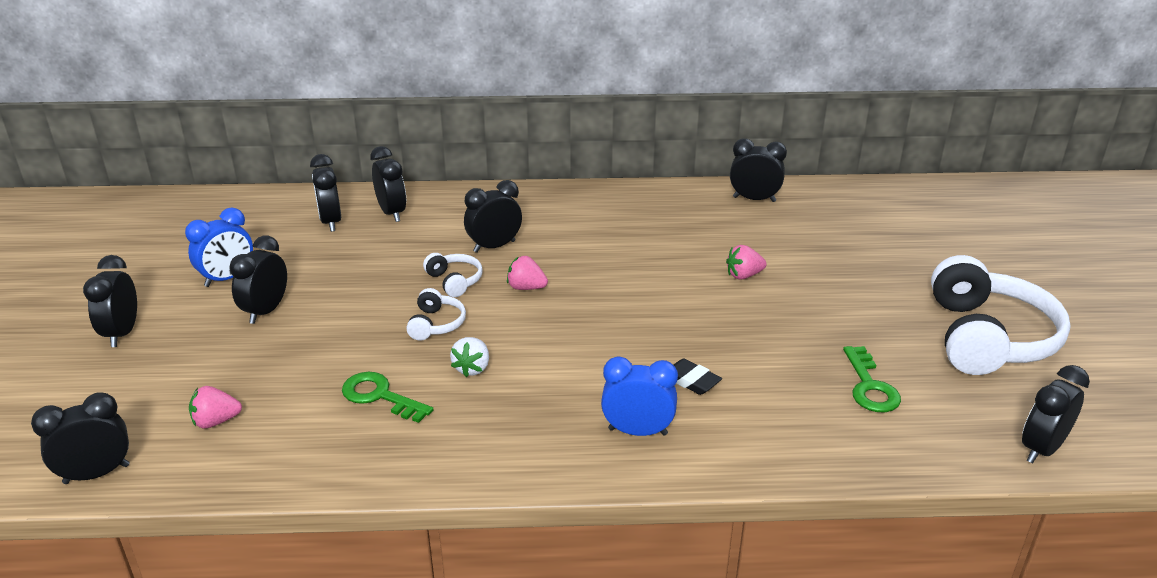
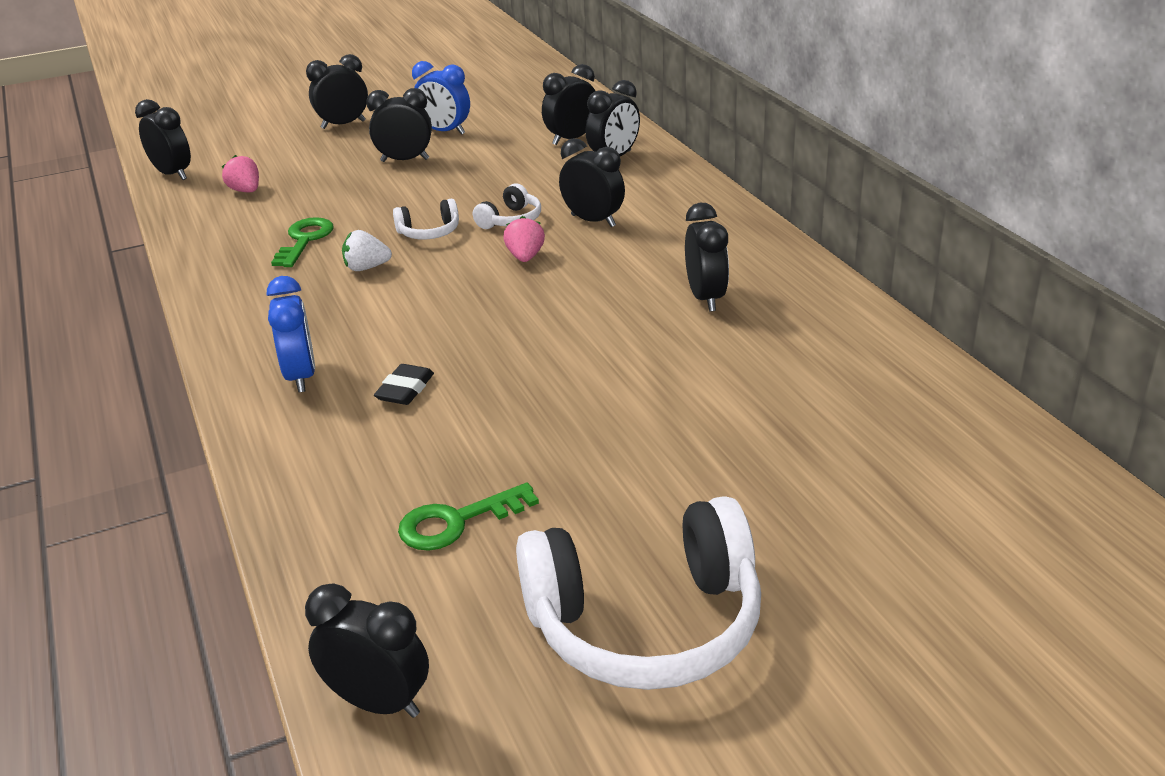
camera: 70 degrees right, 0 degrees up
pink strawberry [726,245,767,280] -> none
black clock [730,138,787,202] -> black clock moved to [685,203,729,312]

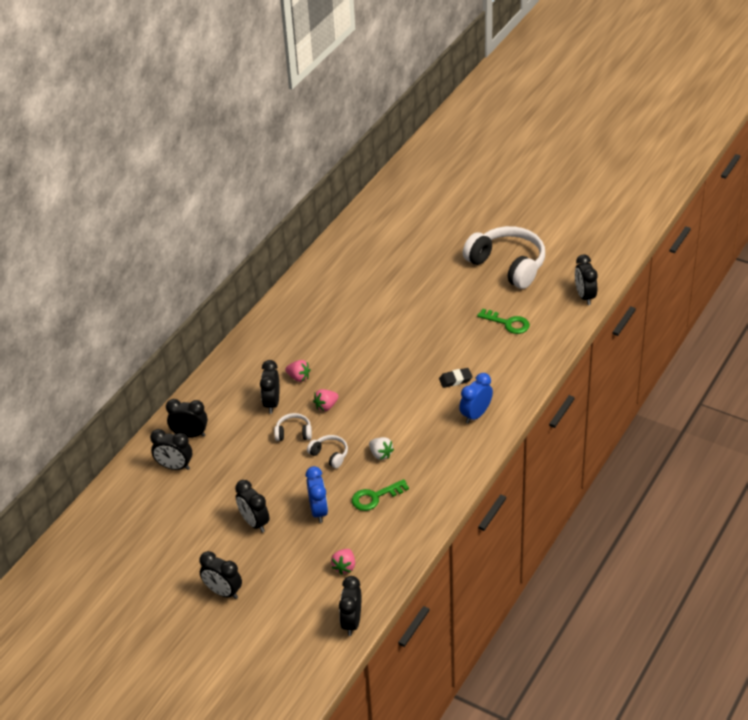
camera: 125 degrees left, 10 degrees up
blue clock [412,61,470,135] -> blue clock moved to [306,466,328,523]
black clock [685,203,729,312] -> none
none -> pink strawberry [285,360,311,382]

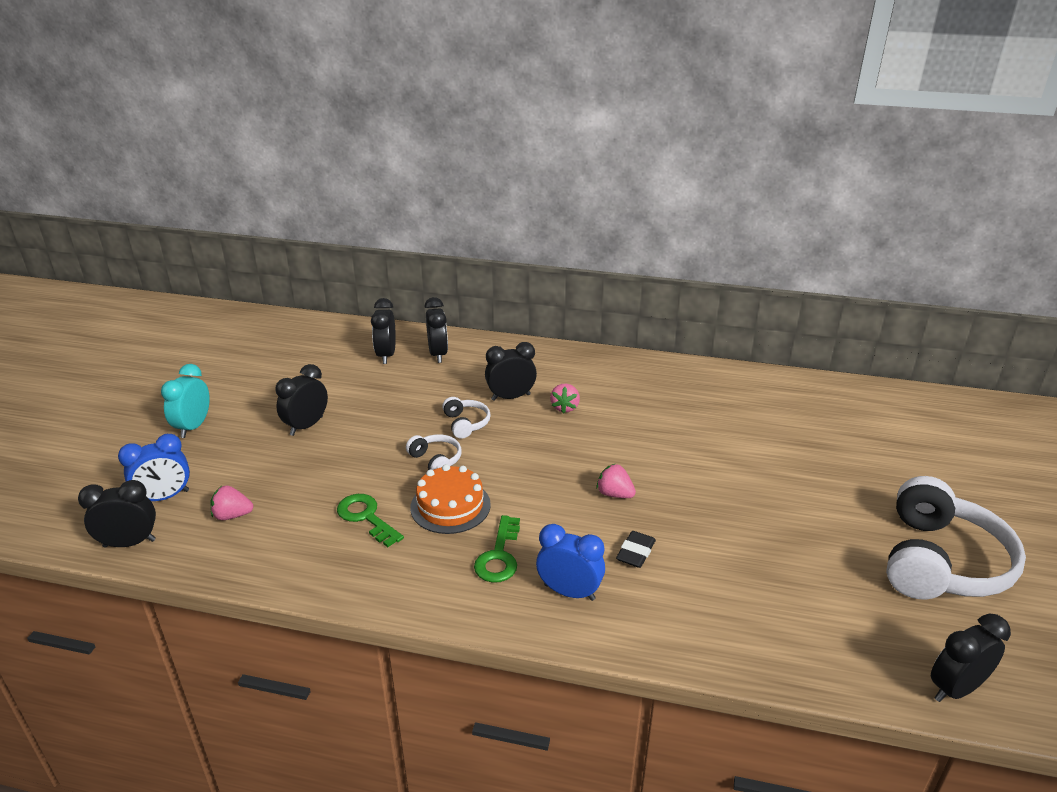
camera: 70 degrees right, 10 degrees down
black clock [199,551,242,599] -> turquoise clock [161,364,210,438]
blue clock [306,466,328,523] -> blue clock moved to [118,434,190,501]
white headphones [307,435,348,468] -> white headphones turned 60 degrees counterclockwise [406,434,462,470]
pink strawberry [313,389,339,411] -> pink strawberry moved to [596,463,636,498]
white strawberry [369,437,394,460] -> orange cake [410,464,491,534]
black eraser [439,368,473,388] -> black eraser turned 60 degrees clockwise [616,531,656,568]
green key [477,309,530,334] -> green key moved to [474,515,520,583]

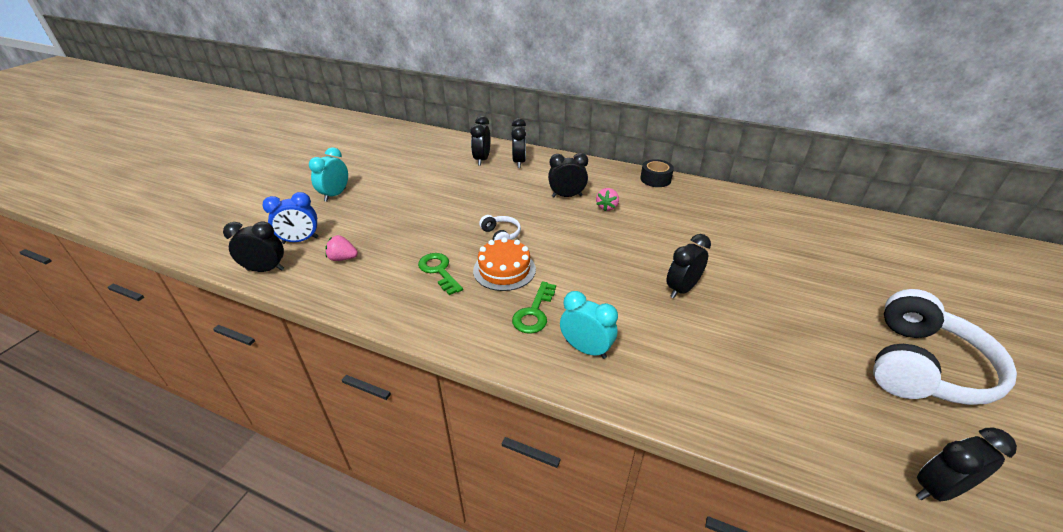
camera: 10 degrees right, 5 degrees up
black clock [275,364,328,436] -> black clock moved to [666,234,711,298]
white headphones [442,397,491,439] -> none
blue clock [536,524,605,601] -> turquoise clock [560,291,618,359]
pink strawberry [596,463,636,498] -> none
black eraser [616,531,656,568] -> none
none -> black tape [640,159,674,187]

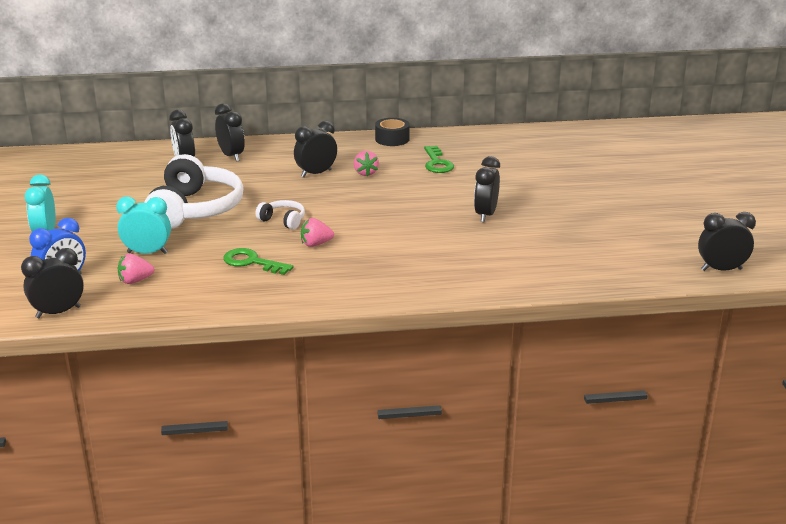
camera: 30 degrees left, 10 degrees down
orange cake [473,237,536,291] -> pink strawberry [301,218,334,247]
green key [512,281,556,334] -> green key moved to [424,146,454,173]
turquoise clock [560,291,618,359] -> turquoise clock moved to [116,196,171,254]
white headphones [873,289,1017,405] -> white headphones moved to [144,154,243,229]
black clock [916,427,1017,501] -> black clock turned 45 degrees clockwise [698,212,756,271]

